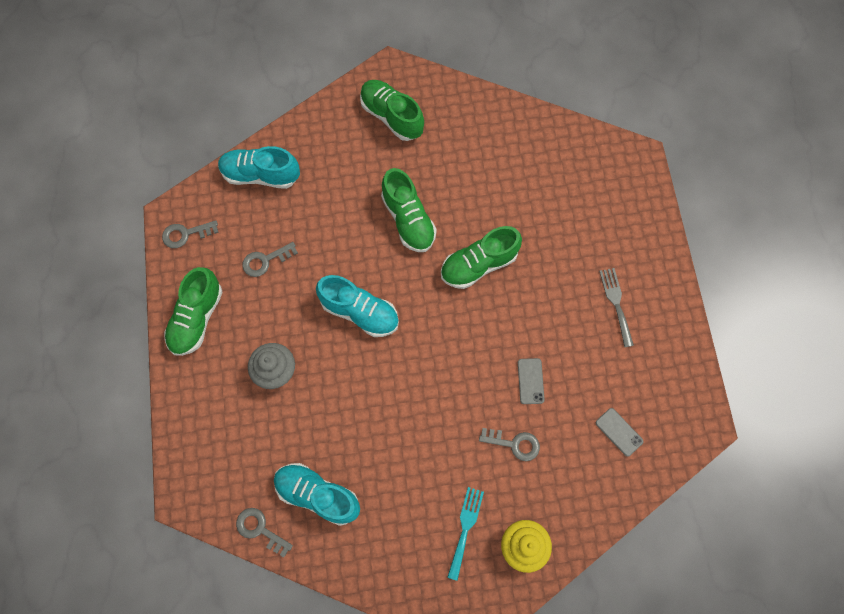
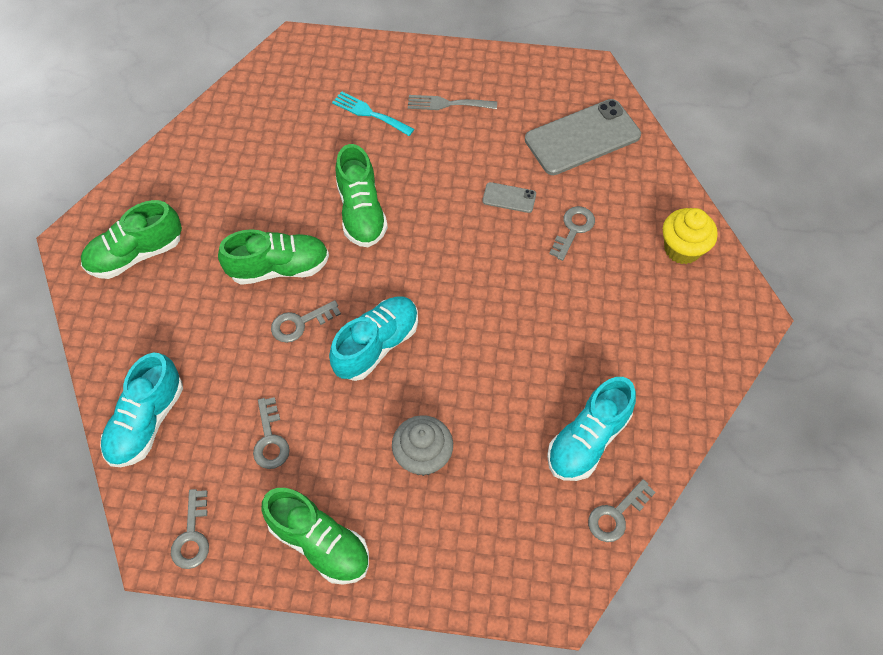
camera: 75 degrees left, 10 degrees down
turquoise fork [447,487,484,581] -> turquoise fork moved to [332,91,414,136]
grey phone [596,408,644,457] -> grey phone [525,99,641,175], size x2.21
none -> grey key [271,300,341,343]

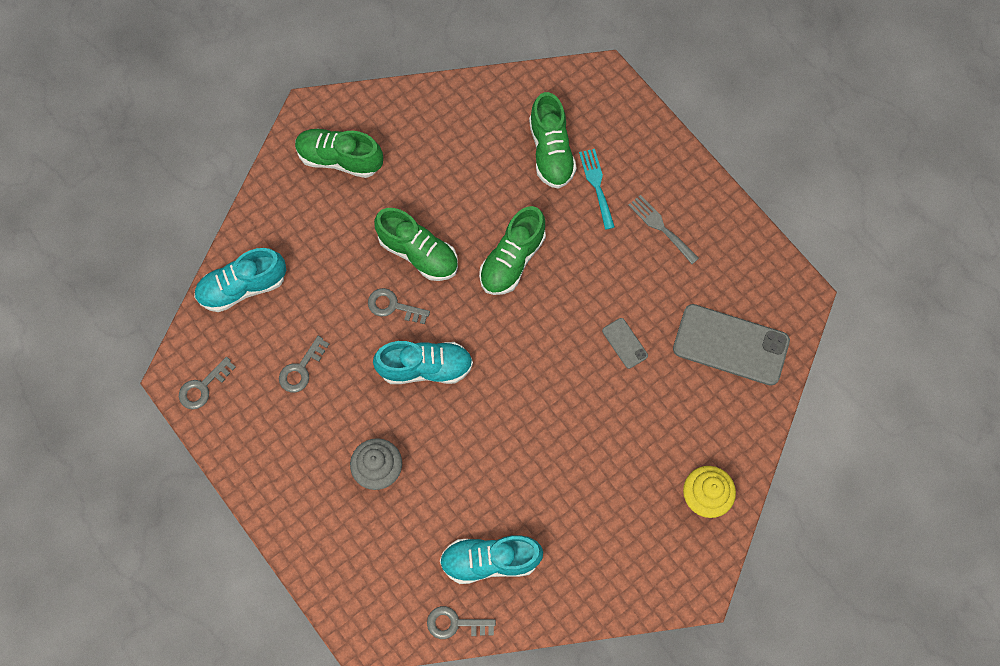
camera: 45 degrees right, 10 degrees up
green shoe [262,488,369,585] -> green shoe moved to [529,92,577,189]
grey key [549,206,595,261] -> none

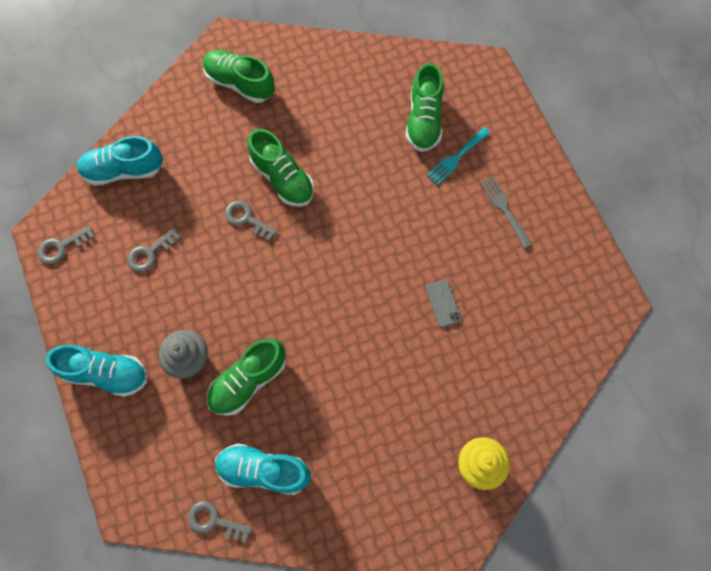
camera: 15 degrees right, 0 degrees up
turquoise shoe [373,341,473,384] -> turquoise shoe moved to [46,345,147,397]
green shoe [479,206,546,295] -> green shoe moved to [206,338,286,416]
turquoise fork [579,149,615,230] -> turquoise fork turned 135 degrees counterclockwise [426,127,490,185]
grey phone [673,304,790,386] -> none

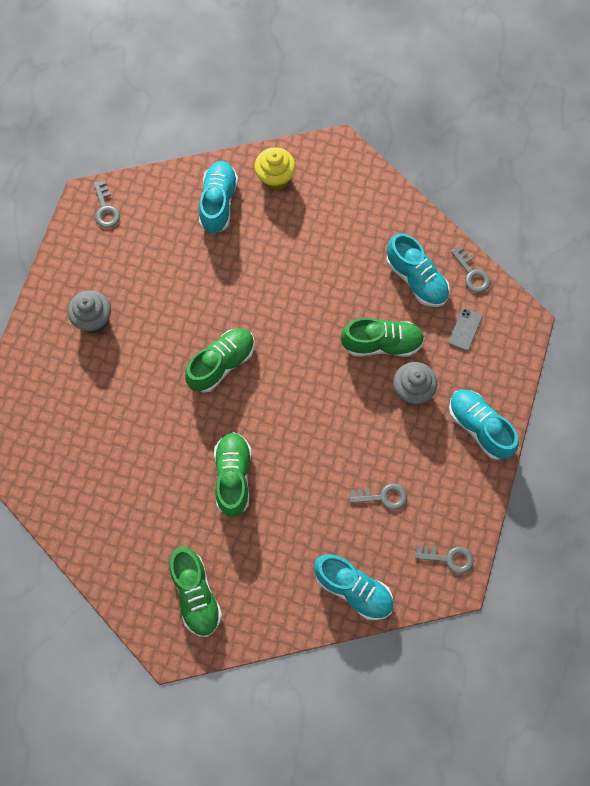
camera: 140 degrees left, 0 degrees up
grey key [225,200,277,241] -> grey key moved to [93,180,120,228]
green shoe [405,63,444,152] -> green shoe moved to [185,328,254,393]
turquoise fork [426,127,490,185] -> none
grey phone [426,280,461,328] -> grey phone moved to [449,308,482,351]
grey fork [480,176,532,248] -> grey cupcake [68,290,111,333]
none -> turquoise shoe [199,161,238,234]

